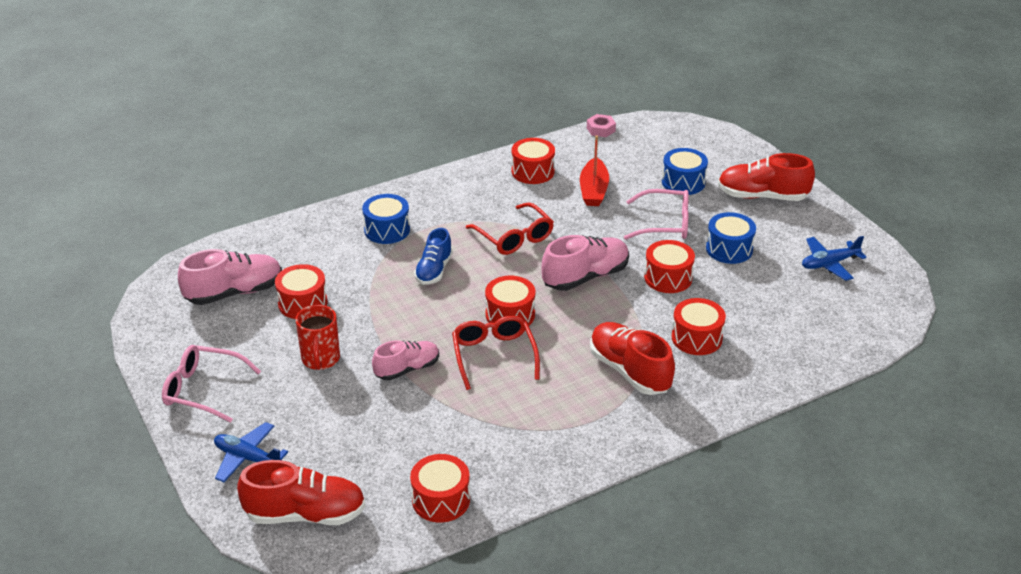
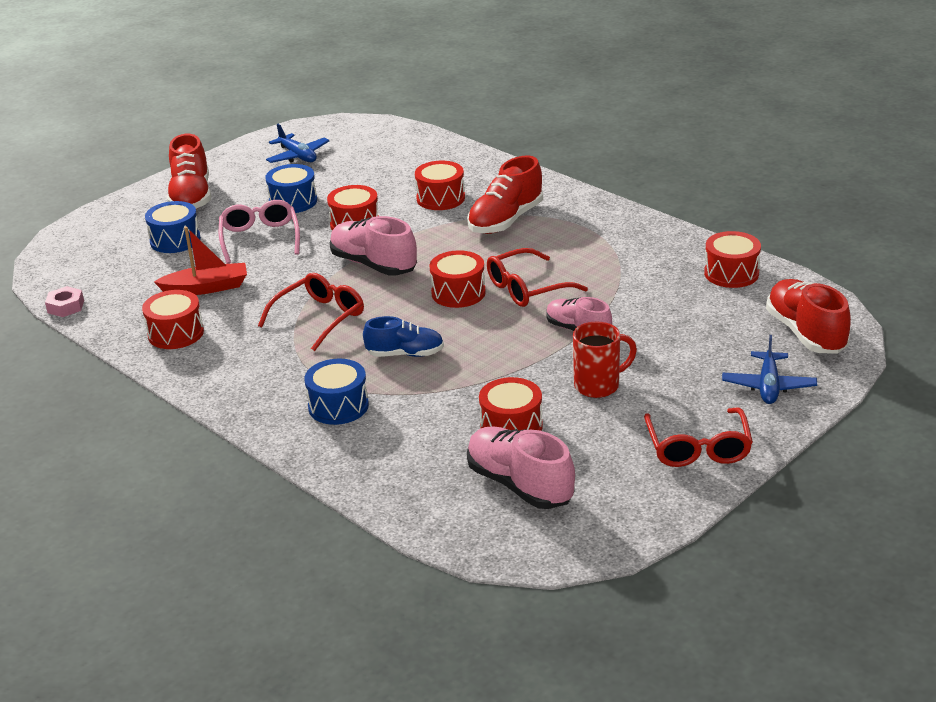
camera: 105 degrees left, 5 degrees down
pink glasses [162,345,261,423] -> red glasses [644,408,753,467]

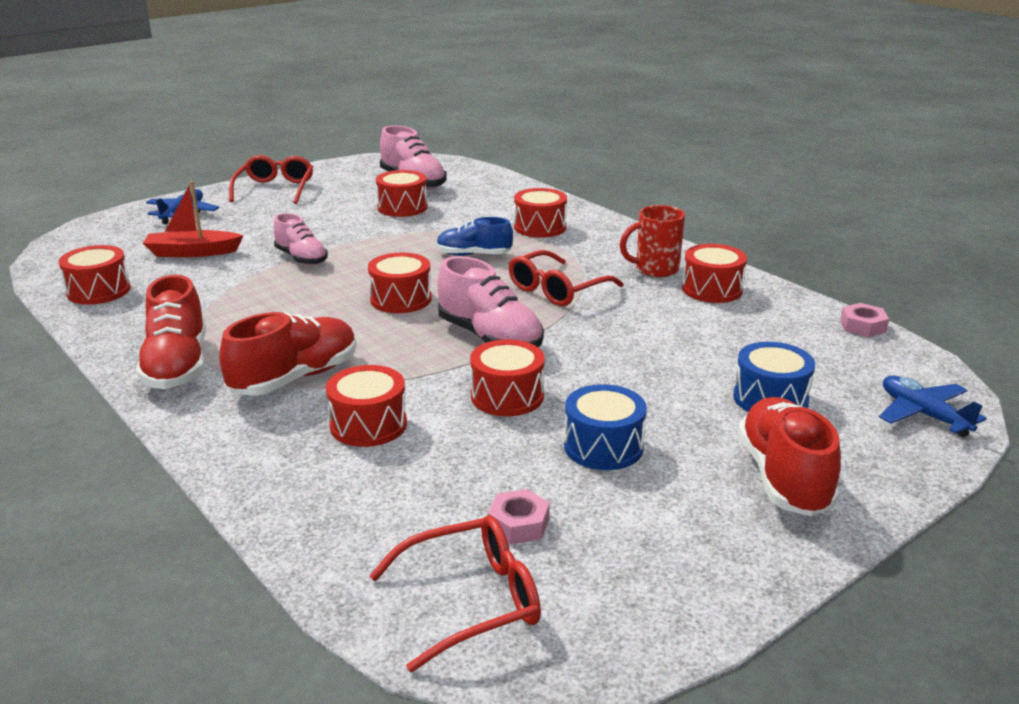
camera: 175 degrees left, 5 degrees down
red boat [154,227,247,295] -> red boat moved to [143,181,244,257]
pink glasses [219,200,300,264] -> none
blue plane [266,124,329,163] -> blue plane moved to [879,375,987,437]
blue drum [304,359,369,425] -> red drum [514,188,567,238]
red glasses [487,248,588,307] -> red glasses moved to [369,516,541,672]
red mug [573,322,637,398] -> red mug moved to [620,205,685,277]
red shoe [766,279,851,353] -> red shoe moved to [136,275,206,389]
none -> pink nut [488,489,550,545]

